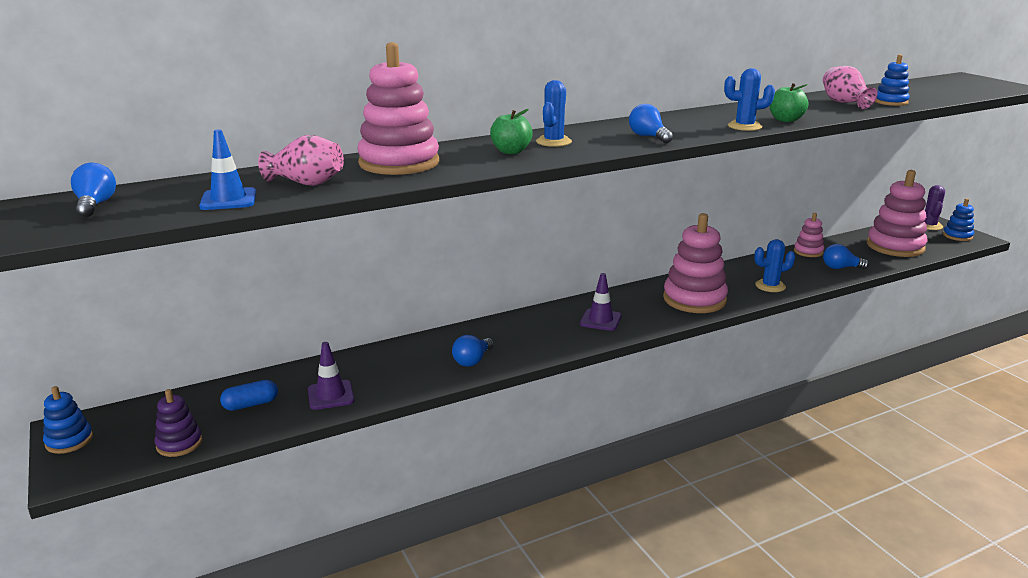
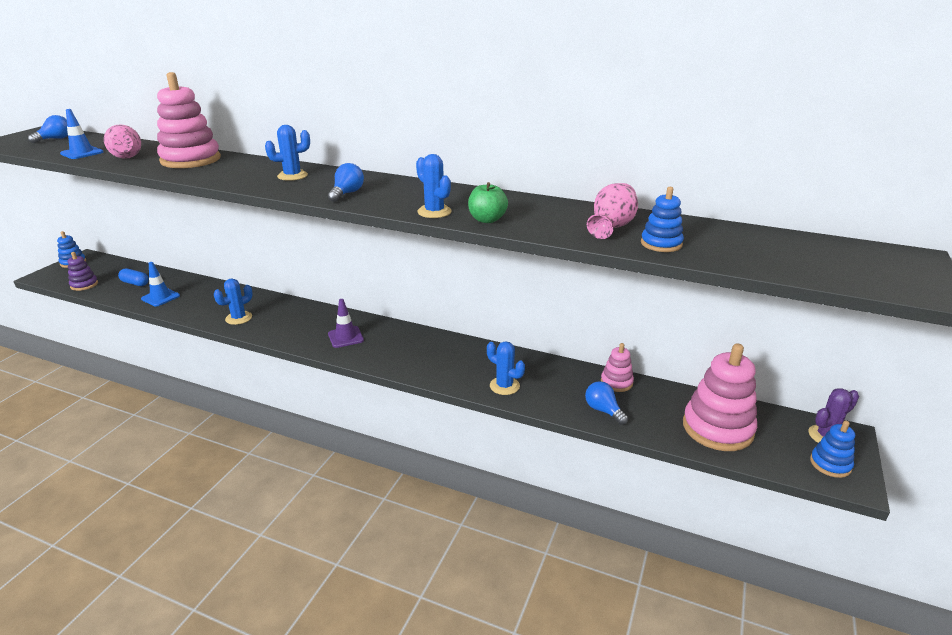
camera: 50 degrees right, 5 degrees up
purple traffic cone [308,342,354,410] -> blue traffic cone [141,262,180,306]
blue light bulb [452,335,494,367] -> blue cactus [214,278,253,325]
green apple [490,109,533,154] -> none
pink stacking toy [663,213,728,313] -> none

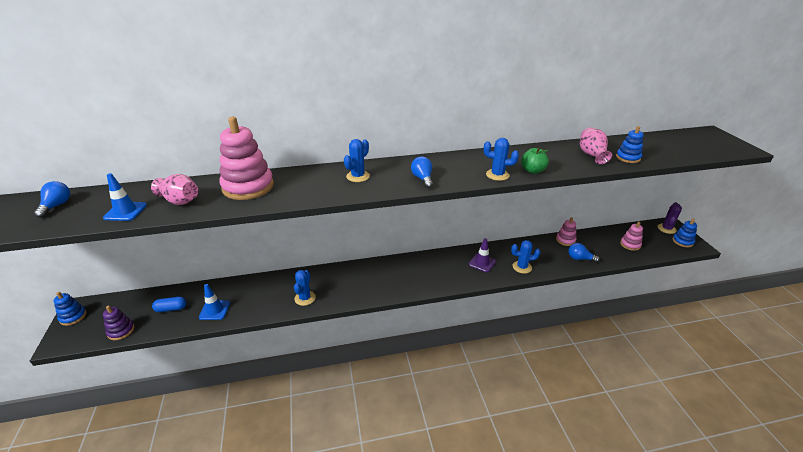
camera: 35 degrees left, 5 degrees up
purple traffic cone [328,299,364,348] -> purple traffic cone moved to [469,238,496,272]
pink stacking toy [683,343,757,451] -> pink stacking toy [620,222,643,251], size x0.52

